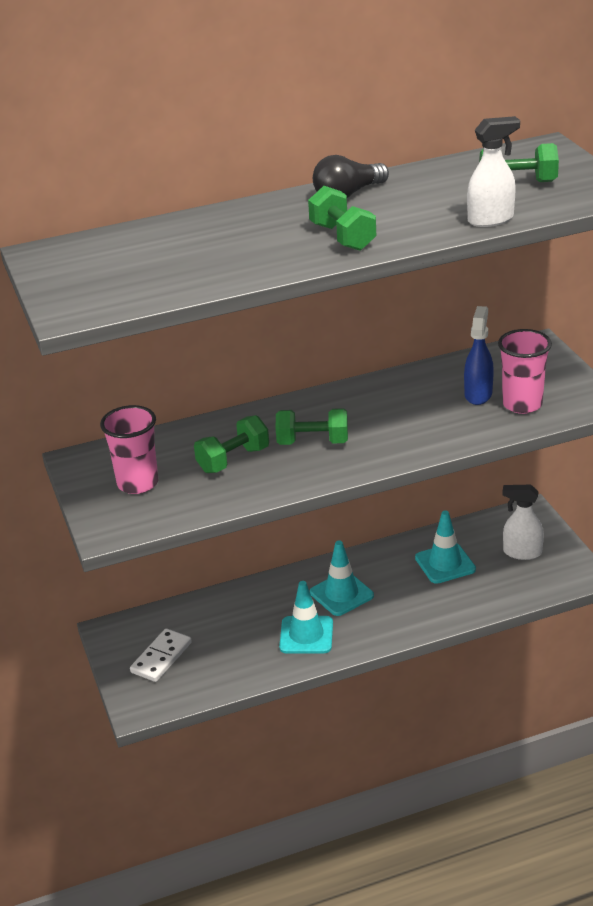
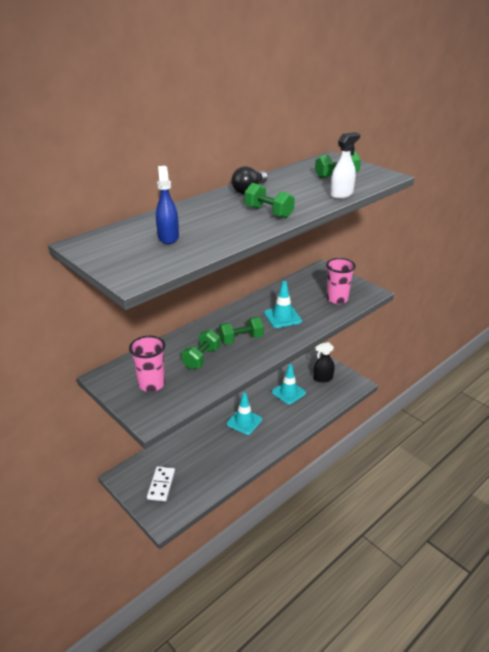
camera: 25 degrees left, 0 degrees up
turquoise traffic cone [279,581,333,653] -> turquoise traffic cone moved to [264,281,302,328]
blue spray bottle [464,306,494,405] -> blue spray bottle moved to [156,166,179,244]
white spray bottle [502,485,544,560] -> black spray bottle [313,342,335,382]

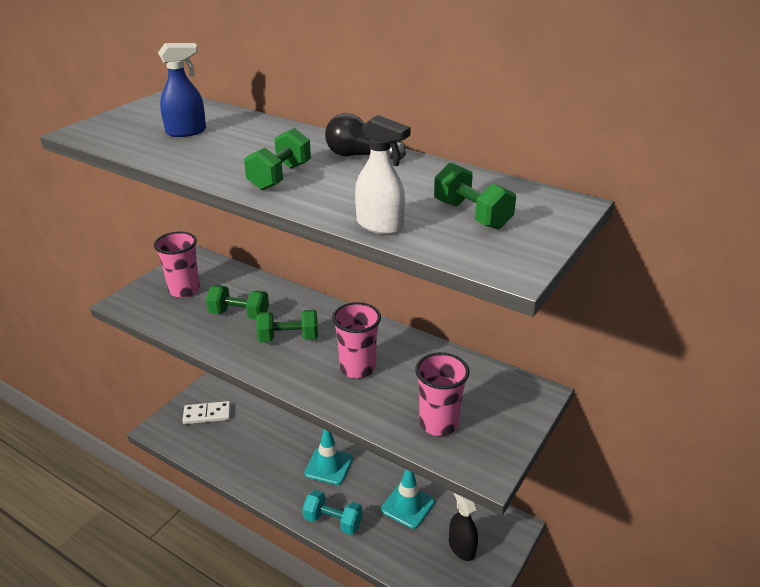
camera: 75 degrees right, 0 degrees up
green dumbbell [219,317,264,344] -> green dumbbell turned 60 degrees counterclockwise [256,310,318,342]
turquoise traffic cone [264,281,302,328] -> pink cup [332,302,381,379]
none -> turquoise dumbbell [303,490,363,535]

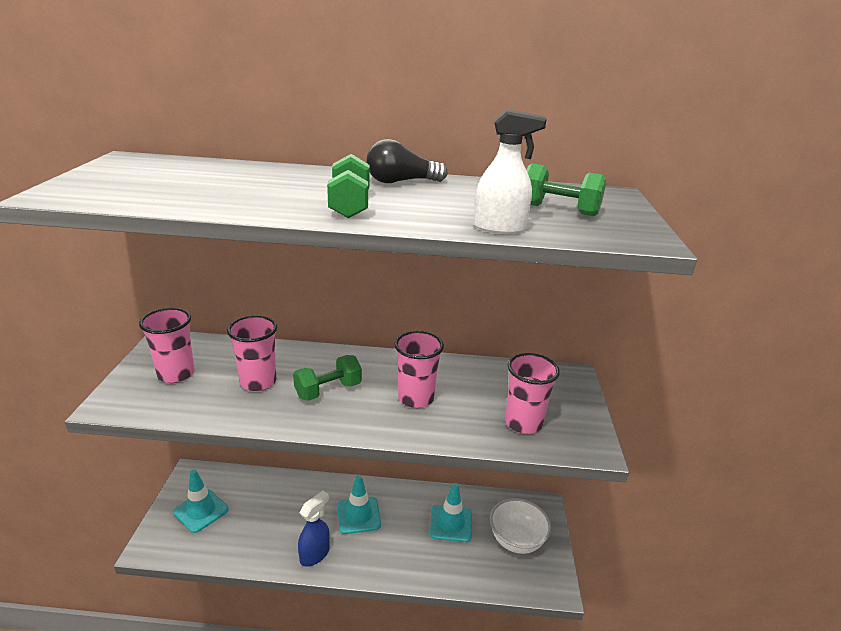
camera: 30 degrees left, 5 degrees down
blue spray bottle [158,43,206,137] -> blue spray bottle moved to [298,491,330,567]
white domino [182,401,231,424] -> turquoise traffic cone [173,469,229,533]
green dumbbell [206,285,269,319] -> pink cup [227,315,277,391]
turquoise dumbbell [303,490,363,535] -> none
black spray bottle [449,492,478,561] -> white bowl [490,498,551,554]

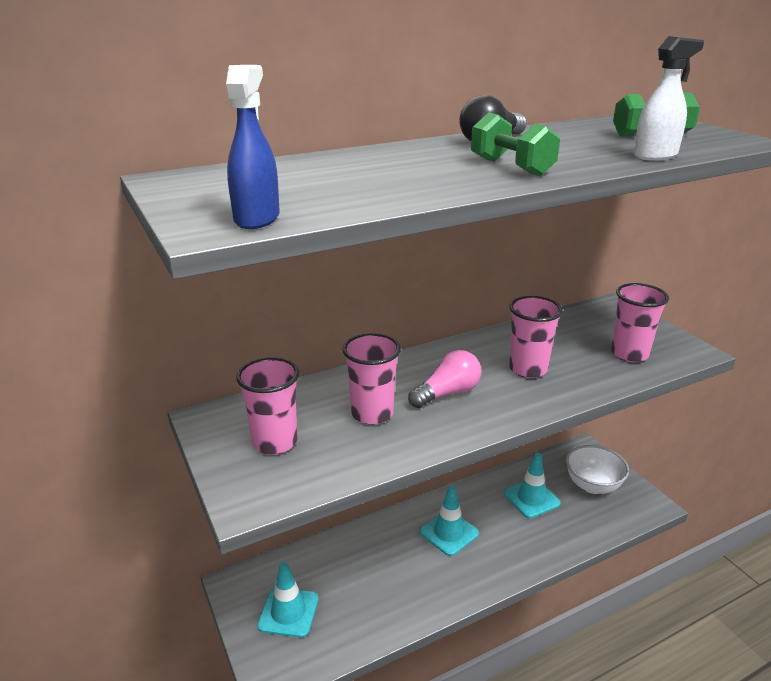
camera: 30 degrees left, 0 degrees up
green dumbbell [293,355,362,401] -> pink light bulb [408,350,481,408]
blue spray bottle [298,491,330,567] -> blue spray bottle moved to [226,65,280,229]

